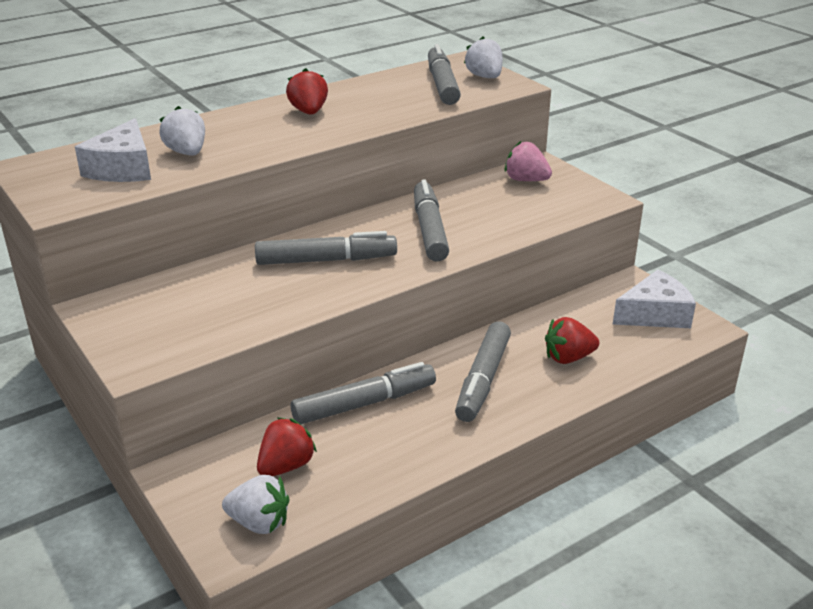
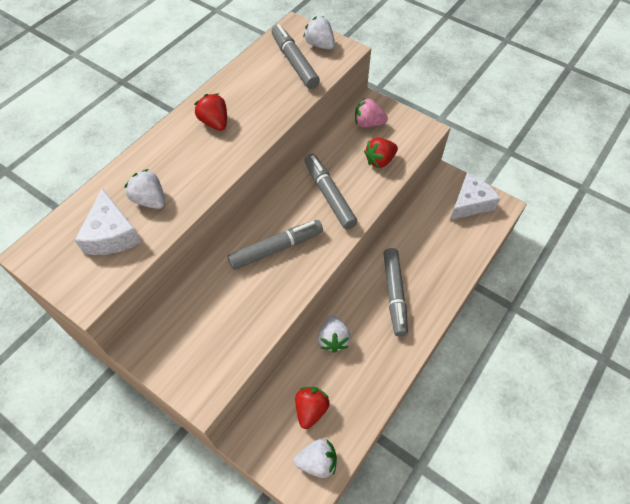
camera: 20 degrees left, 25 degrees up
grey marker [291,362,436,424] -> white strawberry [318,315,351,353]
red strawberry [545,317,599,364] -> red strawberry moved to [364,138,398,168]

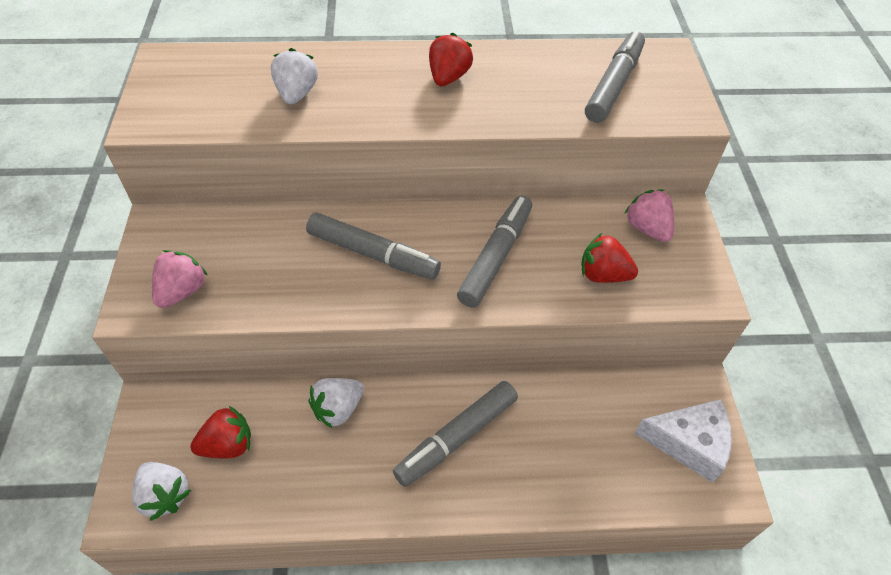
camera: 50 degrees right, 5 degrees down
white cheese [74,188,141,255] -> none
white strawberry [303,17,335,49] -> none
none -> pink strawberry [152,250,208,308]

